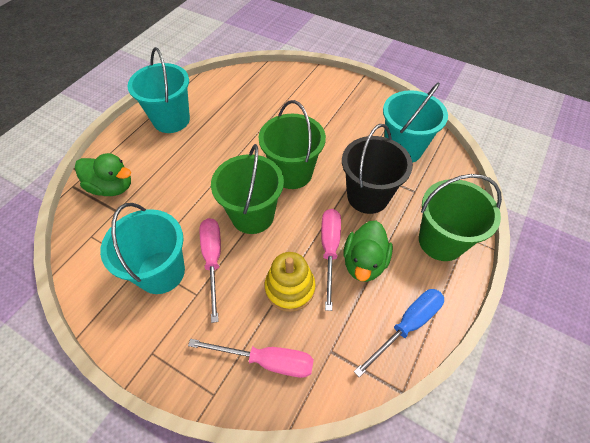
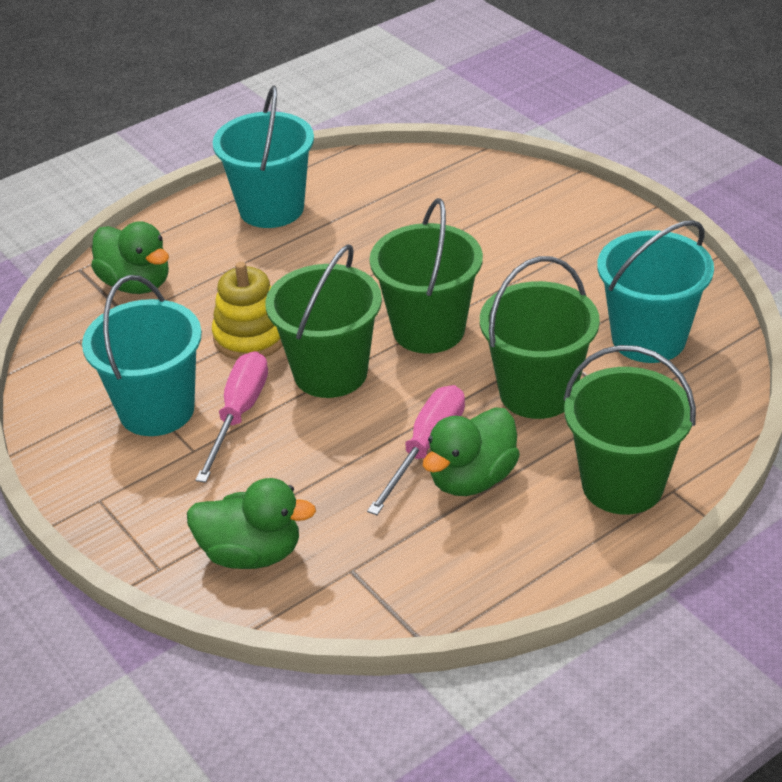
camera: 25 degrees right, 15 degrees down
pink screwdriver [188,339,314,378] -> green duck [187,478,316,569]
yellow stacking toy [265,252,315,312] -> yellow stacking toy moved to [212,262,283,360]
black bucket [342,124,413,214] -> green bucket [480,256,600,419]
blue screwdriver [354,289,444,377] -> none

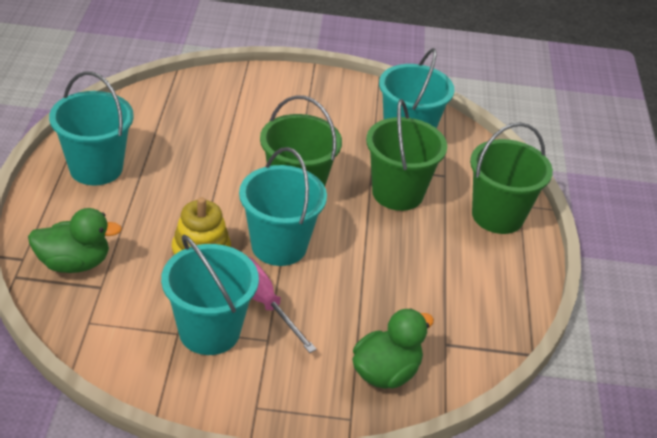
camera: 55 degrees left, 0 degrees up
green bucket [265,244,382,398] -> turquoise bucket [239,147,327,266]
pink screwdriver [367,385,465,515] -> none
green duck [423,407,520,496] -> none

